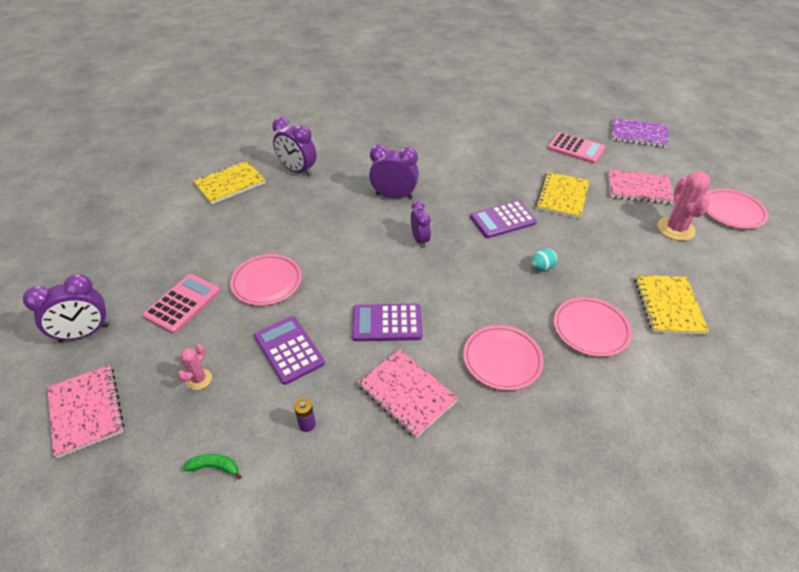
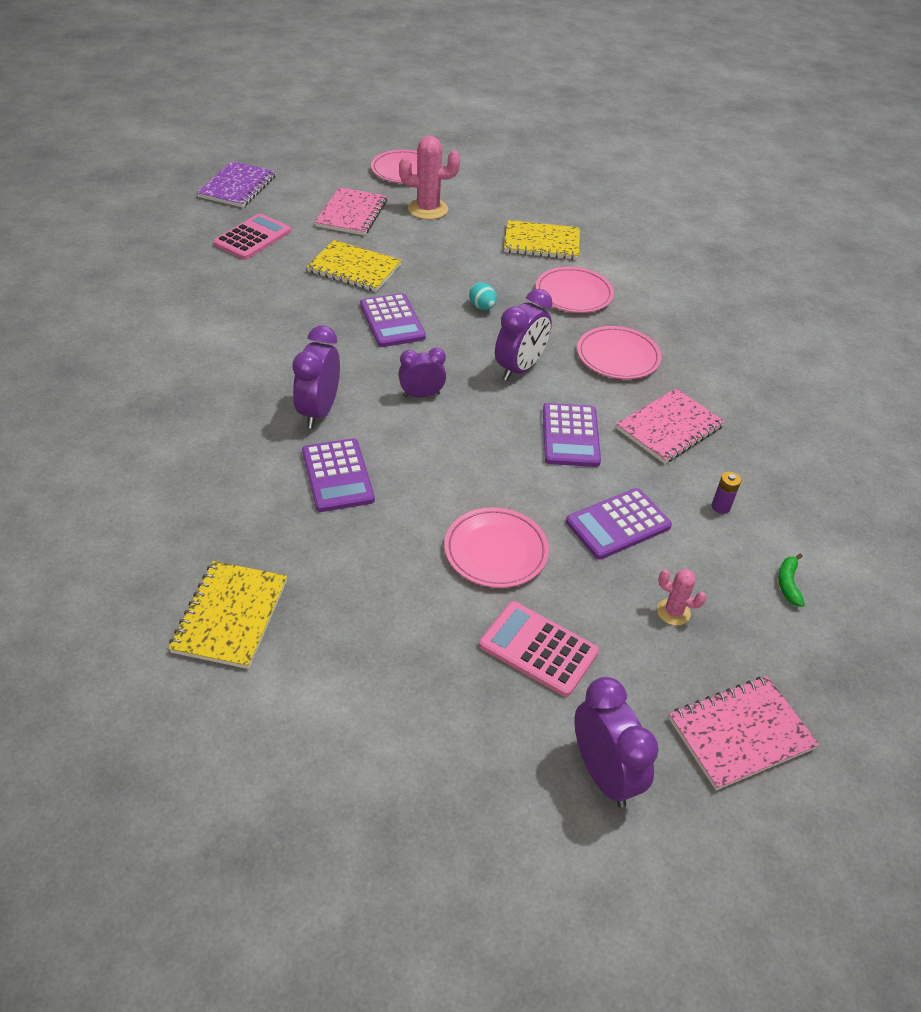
camera: 90 degrees left, 0 degrees up
yellow notebook [193,161,265,205] -> yellow notebook turned 45 degrees clockwise [168,561,287,669]
purple clock [272,117,317,176] -> purple clock moved to [495,289,553,381]
none -> purple calculator [302,438,375,512]

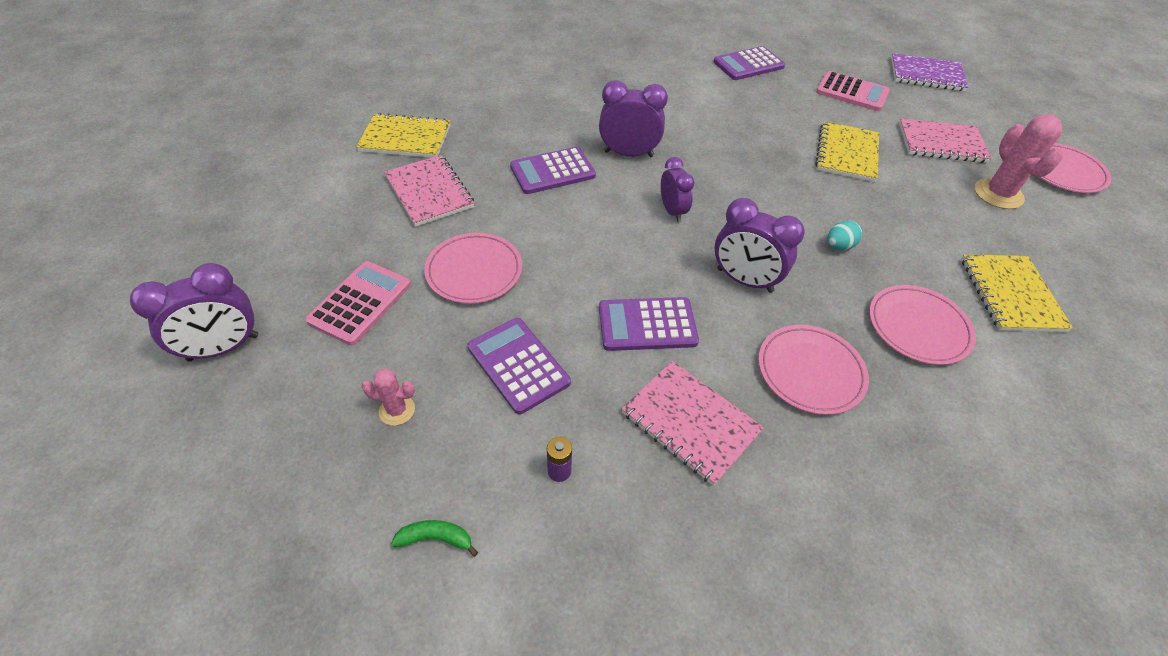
camera: 85 degrees right, 5 degrees up
purple calculator [360,293,426,347] -> purple calculator moved to [714,46,785,80]
pink cactus [657,569,707,626] -> pink cactus turned 75 degrees clockwise [361,369,415,426]
pink notebook [669,676,819,790] -> pink notebook moved to [384,155,474,227]

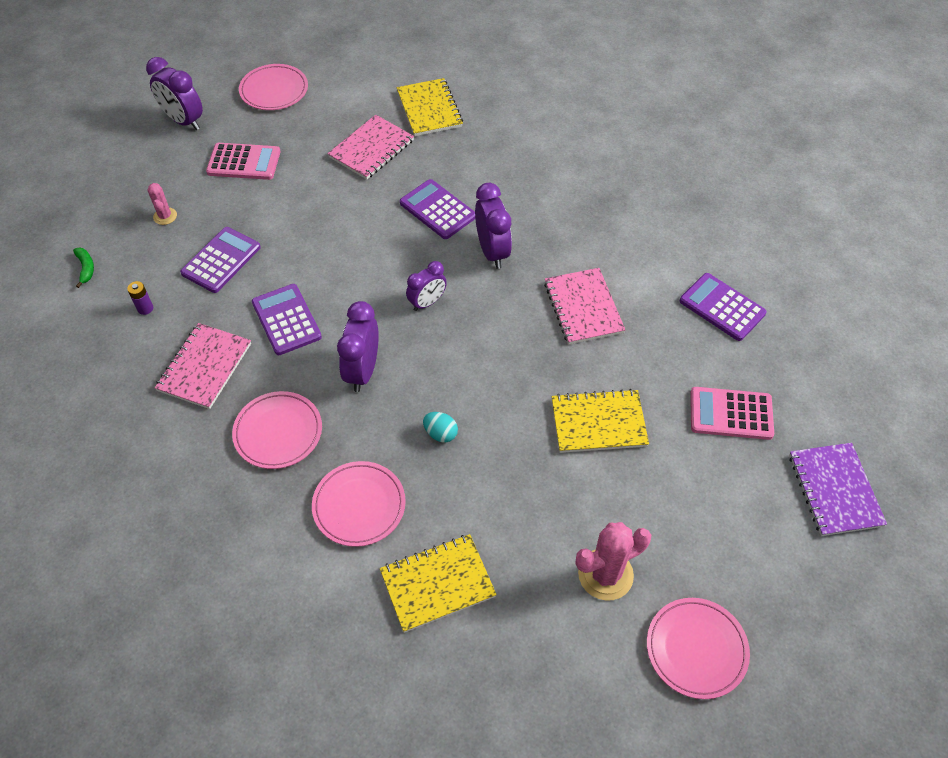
camera: 70 degrees right, 5 degrees up
pink plate [424,233,522,304] -> pink plate moved to [239,64,308,110]
pink calculator [816,71,890,111] -> pink calculator turned 90 degrees clockwise [690,387,774,440]
pink notebook [899,118,991,163] -> pink notebook moved to [544,268,625,344]

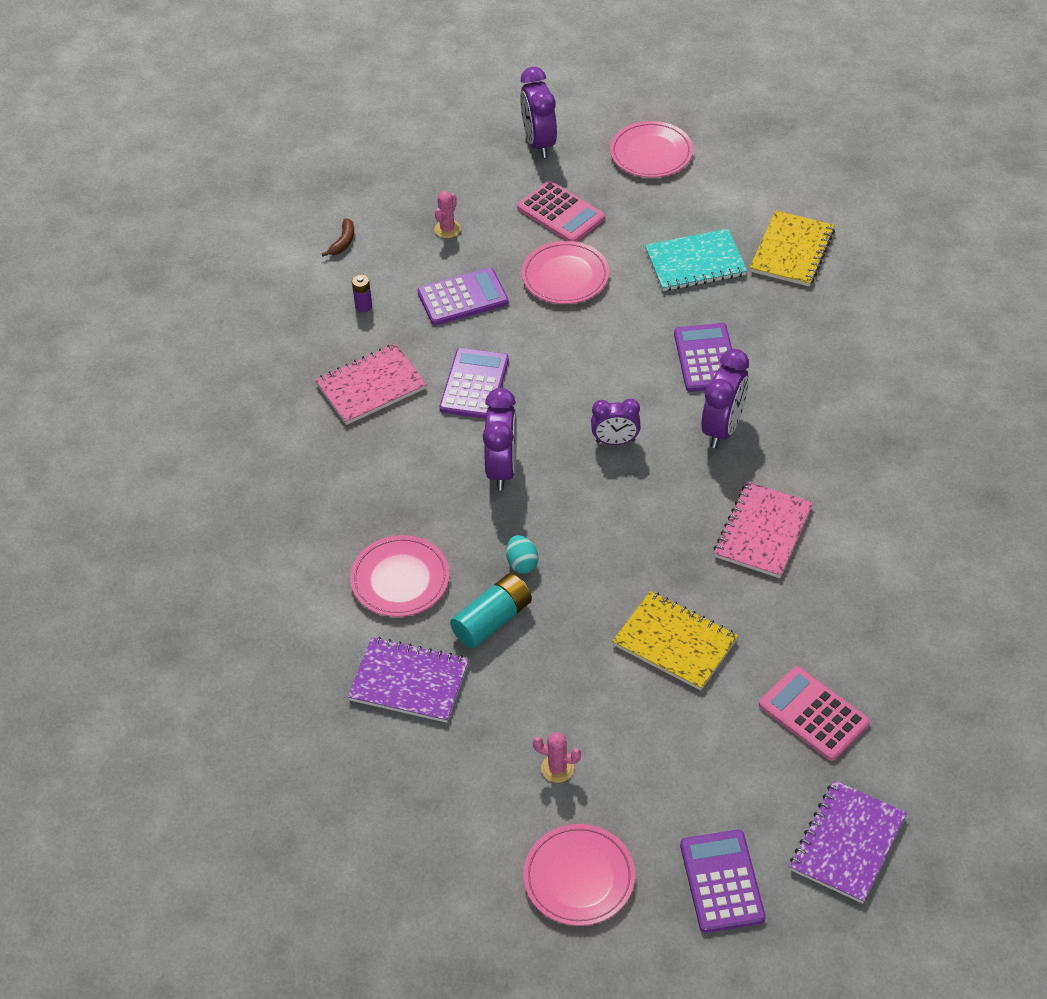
camera: 40 degrees right, 5 degrees down
green banana [73,247,94,288] -> brown banana [321,218,354,256]
pink plate [232,391,322,469] -> pink plate moved to [522,241,609,304]
pink notebook [328,115,414,180] -> turquoise notebook [645,229,747,291]
purple clock [337,301,379,392] -> purple clock turned 135 degrees clockwise [483,388,517,490]
yellow notebook [380,534,497,633] -> purple notebook [348,637,469,723]
pink cactus [576,522,651,601] -> pink cactus [533,732,581,783], size x0.54
purple calculator [680,273,767,341] -> purple calculator moved to [680,830,766,933]
none -> turquoise battery [450,573,532,648]

